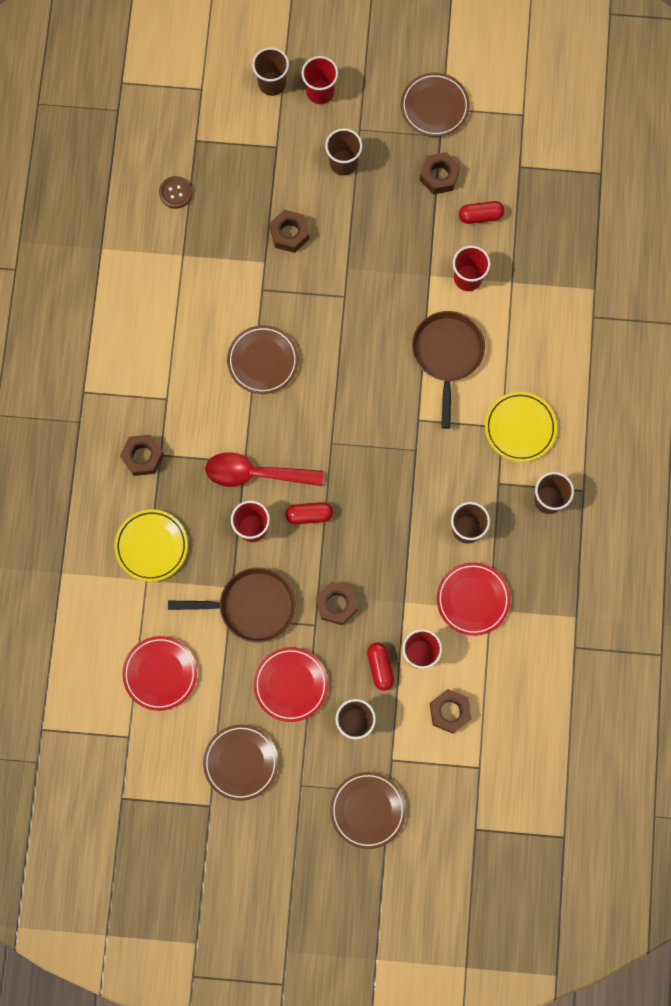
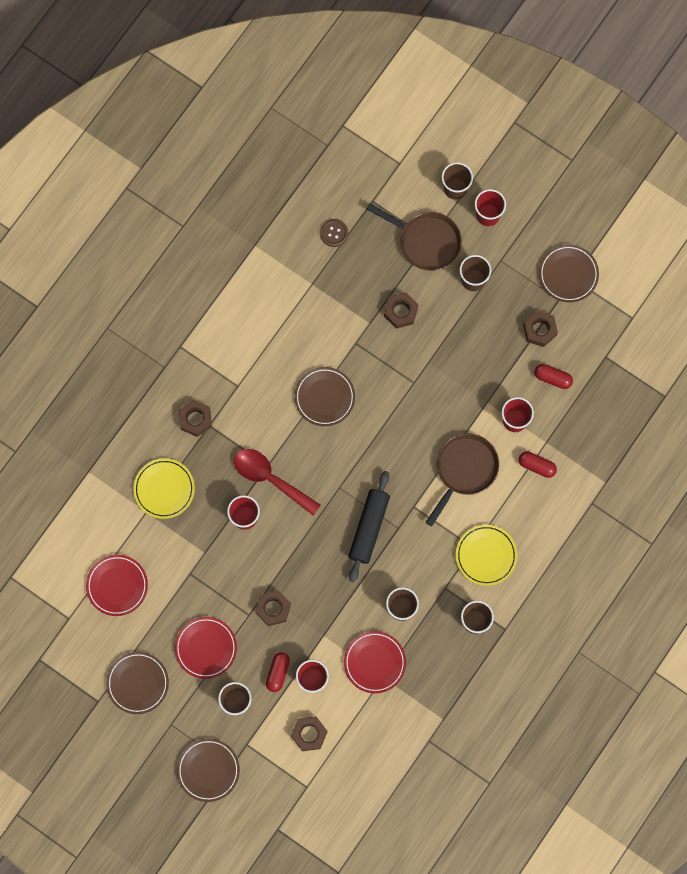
camera: 30 degrees right, 0 degrees up
brown pan [168,567,296,643] -> brown pan moved to [367,203,462,271]
red capsule [285,502,333,524] -> red capsule moved to [519,451,557,478]
none -> black rolling pin [348,471,390,582]

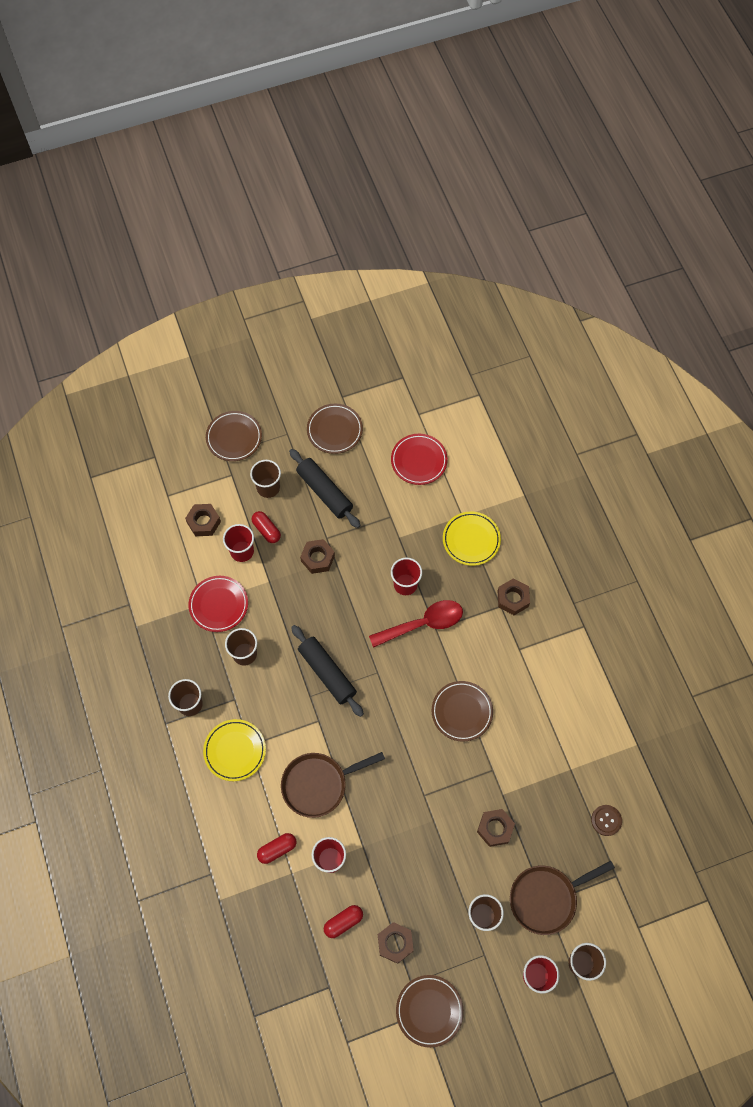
camera: 125 degrees right, 10 degrees down
red plate [175,617,237,679] -> black rolling pin [289,449,361,528]
brown pan [425,433,499,527] -> brown pan turned 90 degrees clockwise [281,752,385,818]

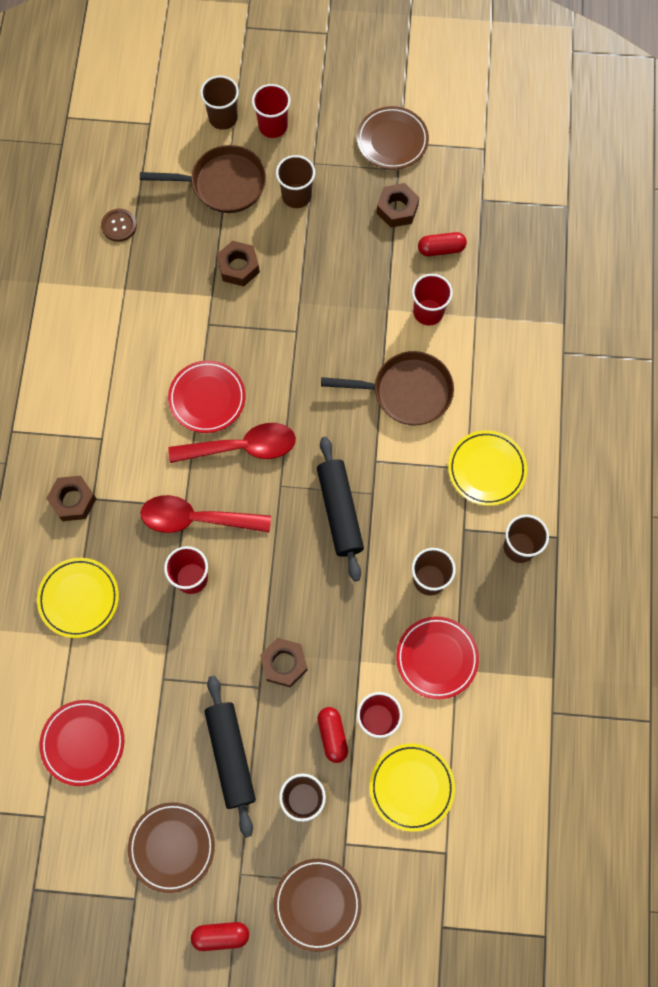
camera: 155 degrees left, 5 degrees up
brown nut [185,504,221,536] -> yellow plate [370,743,455,832]
red capsule [257,833,296,864] -> red capsule moved to [191,922,249,951]
brown plate [432,681,493,742] -> red plate [168,360,246,433]
none -> red spoon [168,423,296,463]

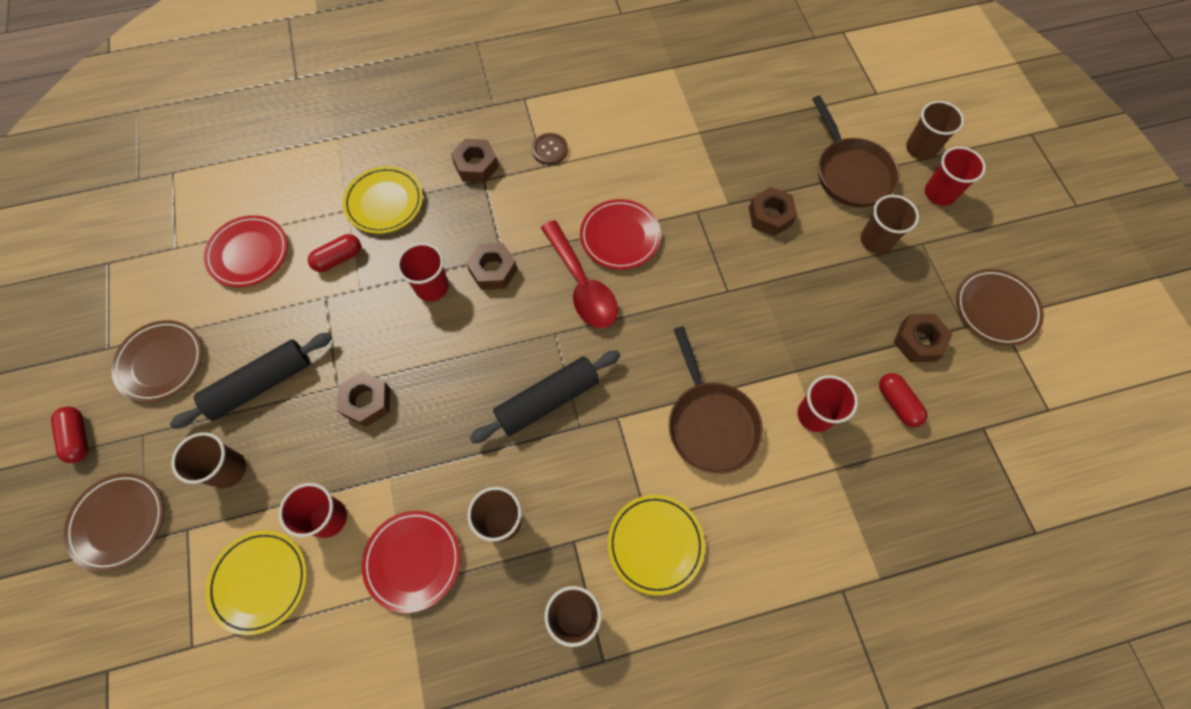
camera: 70 degrees right, 5 degrees down
brown button [101,209,137,242] -> brown button moved to [532,133,568,165]
red spoon [140,495,271,533] -> brown nut [466,243,517,290]
red capsule [318,707,348,763] -> red capsule moved to [308,234,361,272]

